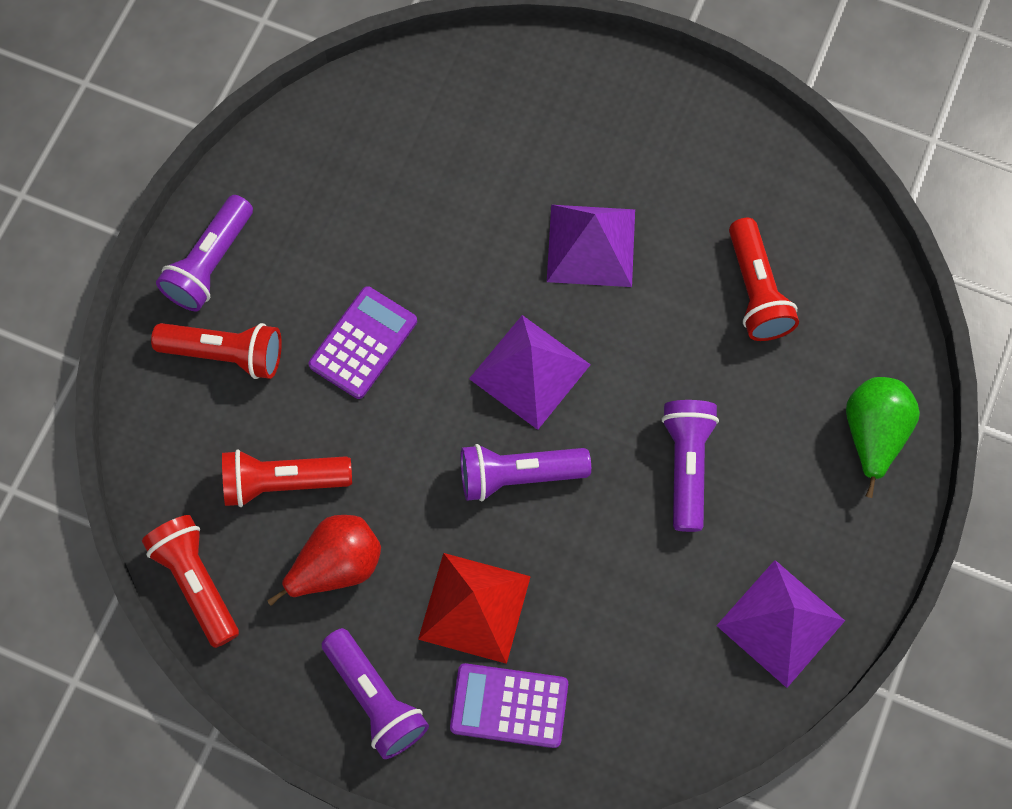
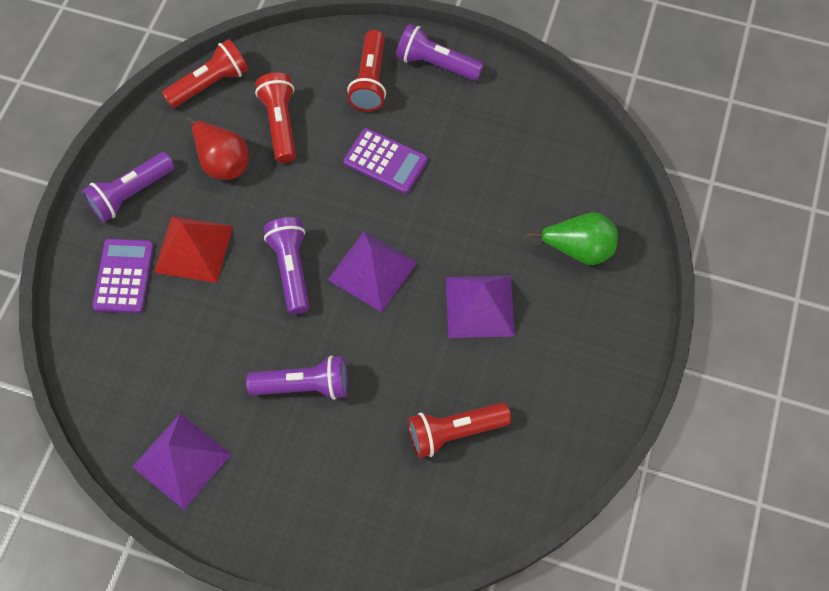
camera: 85 degrees right, 5 degrees down
green pear [846,377,920,498] -> green pear moved to [527,212,618,265]

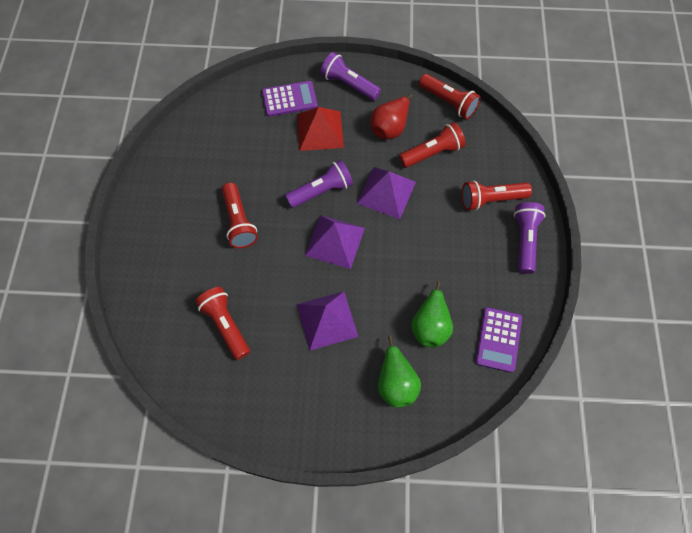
camera: 75 degrees right, 0 degrees up
purple pyramid [132,413,232,510] -> purple pyramid moved to [356,167,416,219]
purple flashlight [246,356,348,400] -> red flashlight [222,183,258,248]
purple calculator [343,128,428,194] -> purple calculator moved to [475,307,522,373]
none -> green pear [411,281,453,347]

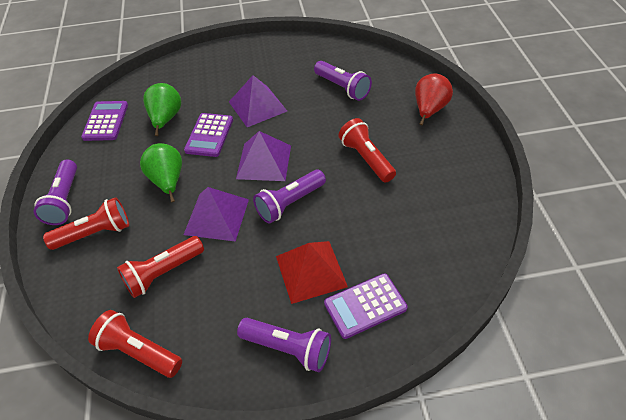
camera: 170 degrees right, 15 degrees down
red flashlight [195,287,250,360] -> purple flashlight [314,61,372,101]
red pear [370,94,413,139] -> red pear moved to [415,74,453,125]
green pear [378,336,421,407] -> green pear moved to [140,143,182,202]
none -> purple calculator [184,113,233,157]

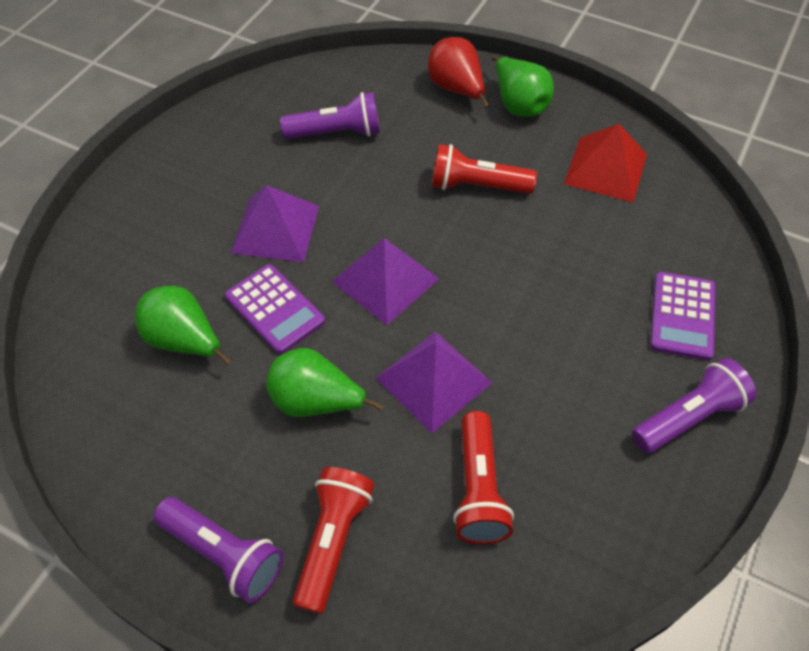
camera: 55 degrees left, 5 degrees up
purple calculator [81,101,128,141] -> none
red flashlight [88,310,182,378] -> none
purple flashlight [253,170,326,223] -> none
red pyramid [276,241,348,304] -> red pyramid moved to [564,124,647,202]
none -> green pear [492,56,554,117]

